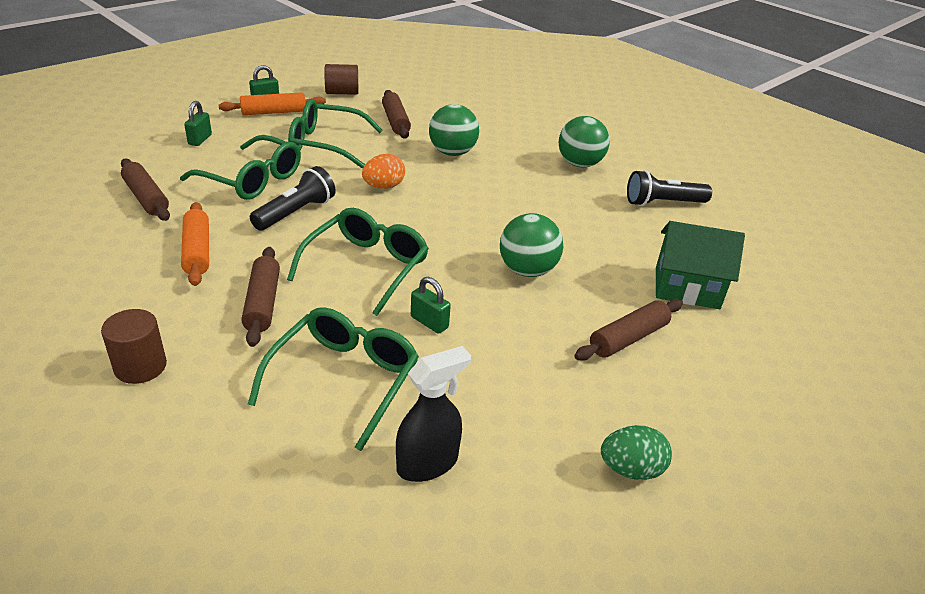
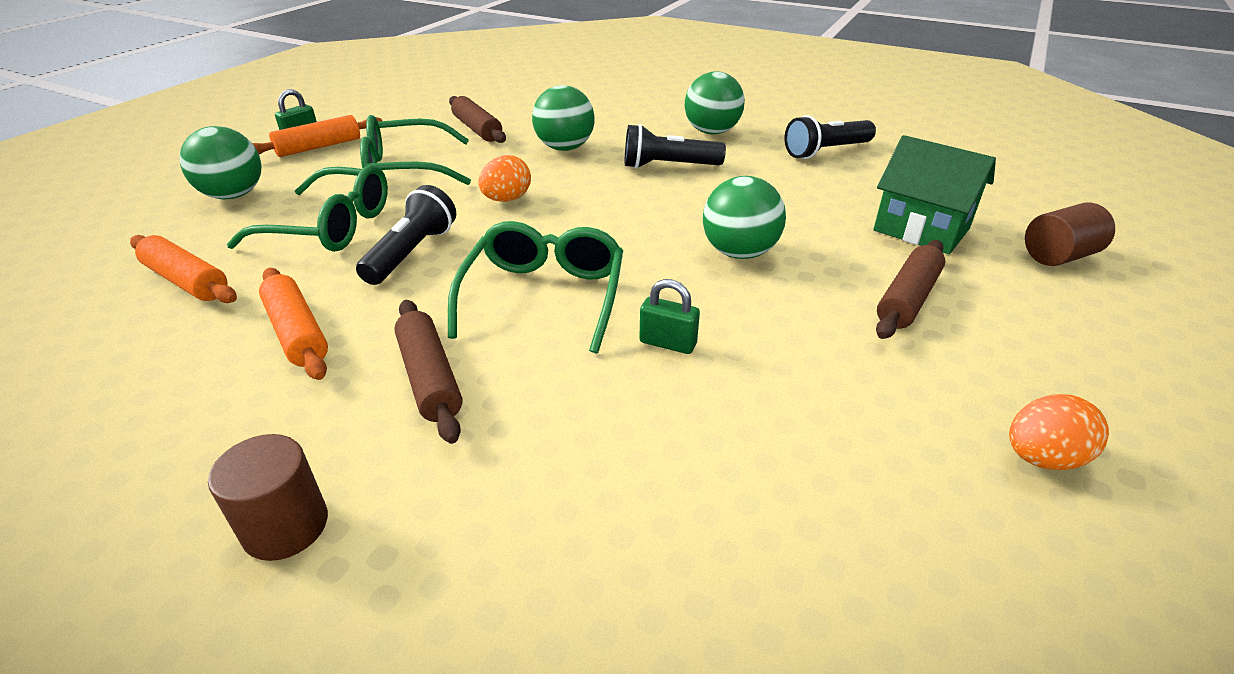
camera: 15 degrees left, 0 degrees up
brown rolling pin [121,159,170,221] -> orange rolling pin [130,235,237,303]
green padlock [184,101,212,146] -> green ball [180,126,261,199]
green glasses [248,307,419,451] -> none
brown cylinder [325,64,358,95] -> brown cylinder moved to [1025,203,1115,266]
black spray bottle [396,346,471,482] -> none
green egg [601,425,672,480] -> orange egg [1009,394,1109,470]
green house [656,221,745,309] -> green house turned 45 degrees clockwise [873,135,996,254]
none -> black flashlight [625,124,726,169]

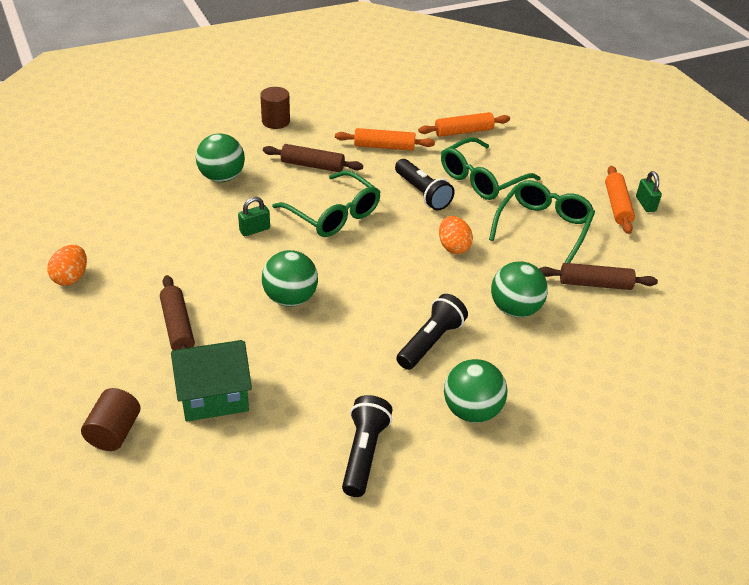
camera: 125 degrees right, 5 degrees up
green ball [180,126,261,199] -> green ball moved to [196,133,245,182]

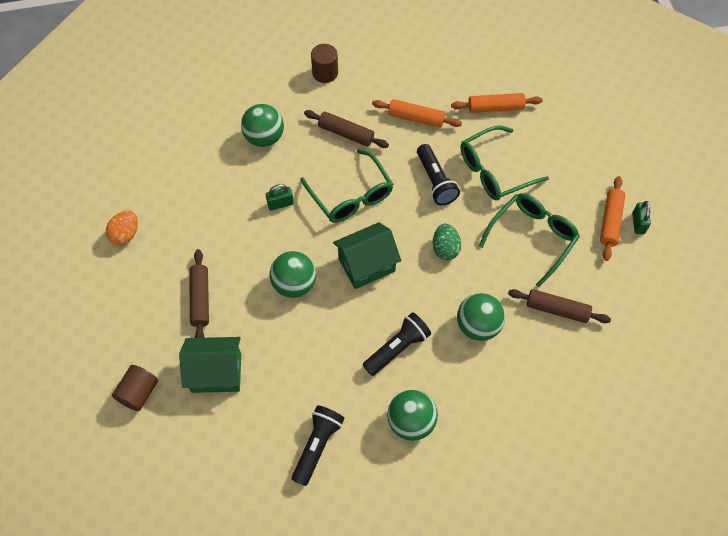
camera: 15 degrees right, 20 degrees up
orange egg [439,216,473,254] -> green egg [433,224,461,260]
none -> green house [333,222,401,289]

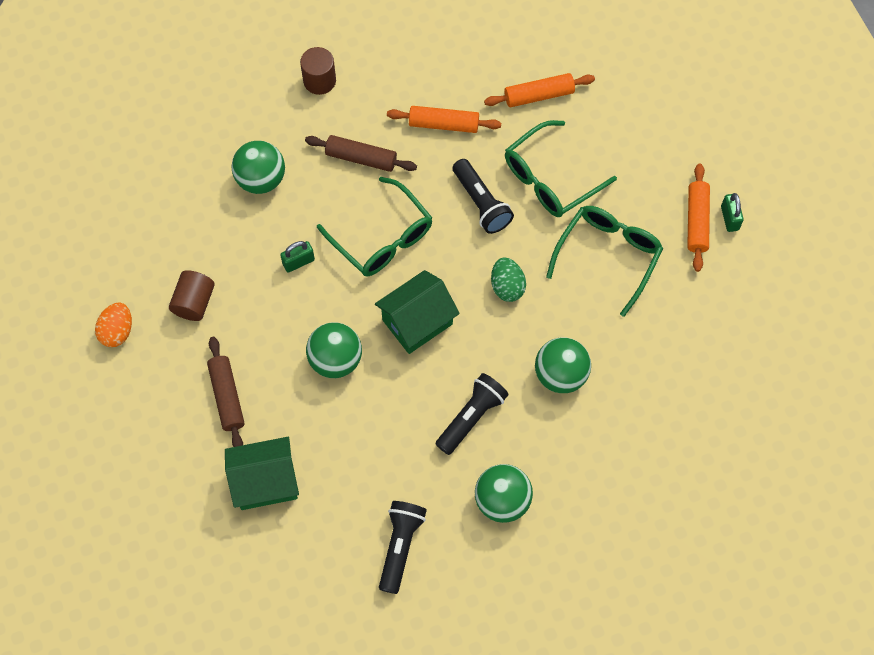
camera: 10 degrees left, 5 degrees up
brown cylinder [112,365,158,411] -> brown cylinder moved to [169,270,215,321]
brown rolling pin [508,289,611,323] -> none

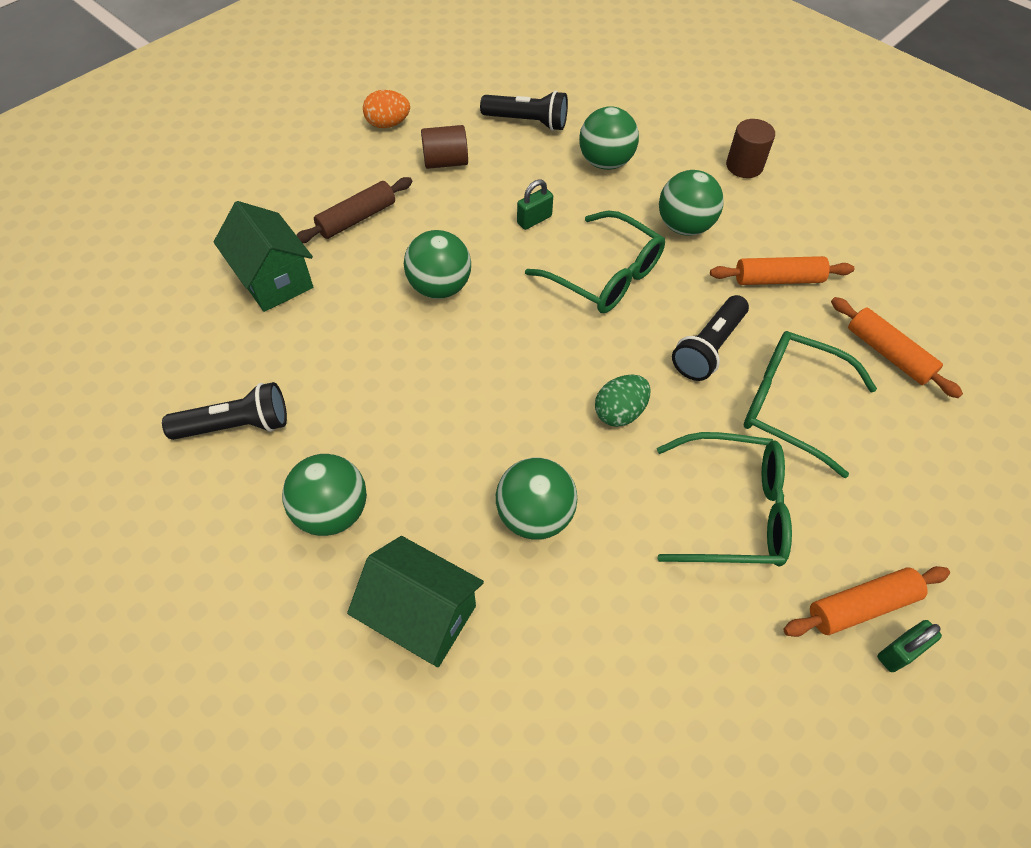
camera: 65 degrees right, 10 degrees down
green padlock [280,241,315,273] -> green padlock turned 75 degrees counterclockwise [517,179,553,230]
brown rolling pin [305,135,417,172] -> green ball [659,170,724,236]
green glasses [317,177,432,276] -> green glasses turned 75 degrees counterclockwise [525,211,665,313]
green house [375,270,460,354] -> green house moved to [347,536,484,667]
orange rolling pin [387,106,501,133] -> orange rolling pin turned 75 degrees counterclockwise [710,256,854,285]
black flashlight [436,373,509,455] -> black flashlight moved to [480,91,568,131]

